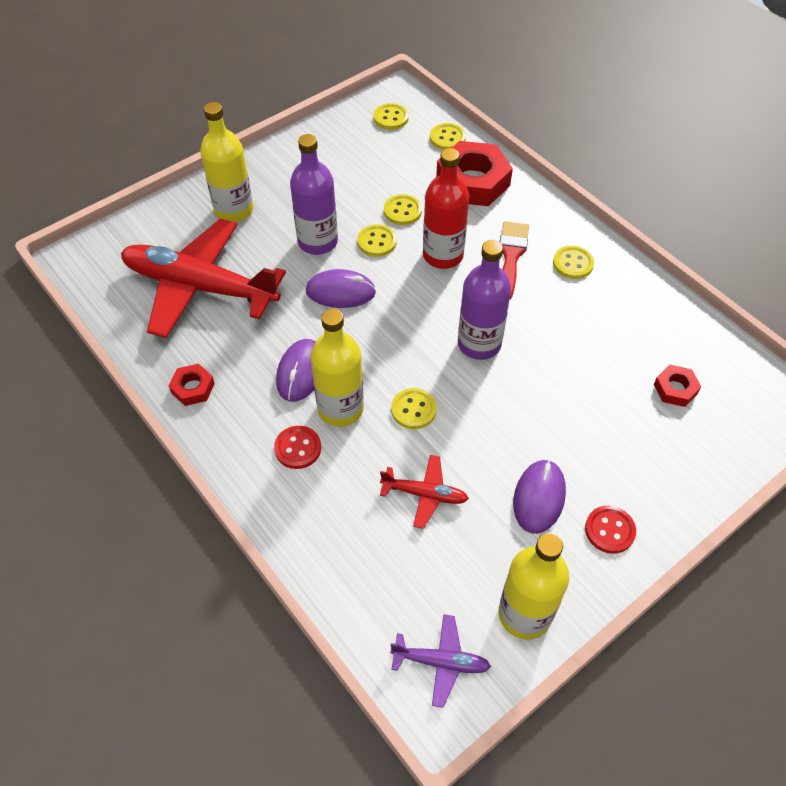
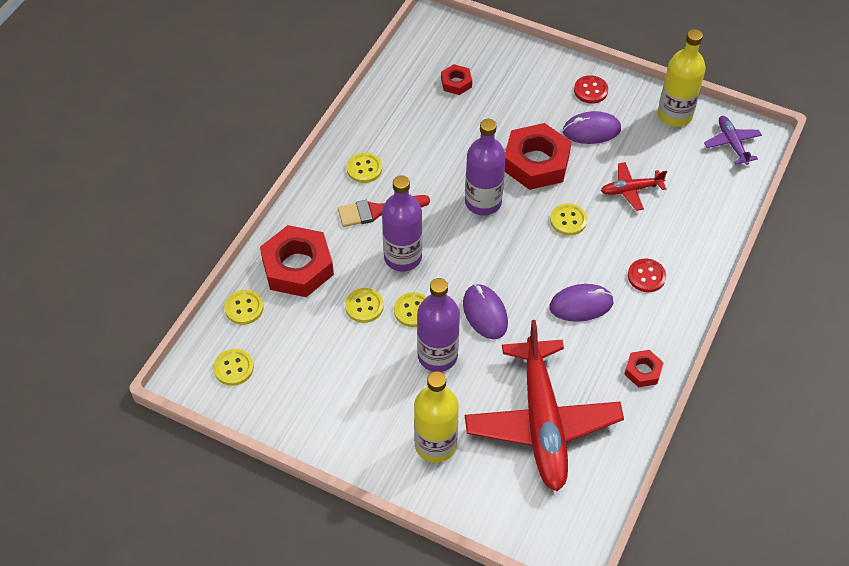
camera: 115 degrees left, 0 degrees up
yellow bottle [310,308,364,427] -> none
red plane [380,455,469,529] -> red plane turned 90 degrees counterclockwise [601,162,667,211]
red bottle [423,148,469,269] -> purple bottle [382,175,422,271]
none -> red nut [504,123,571,190]

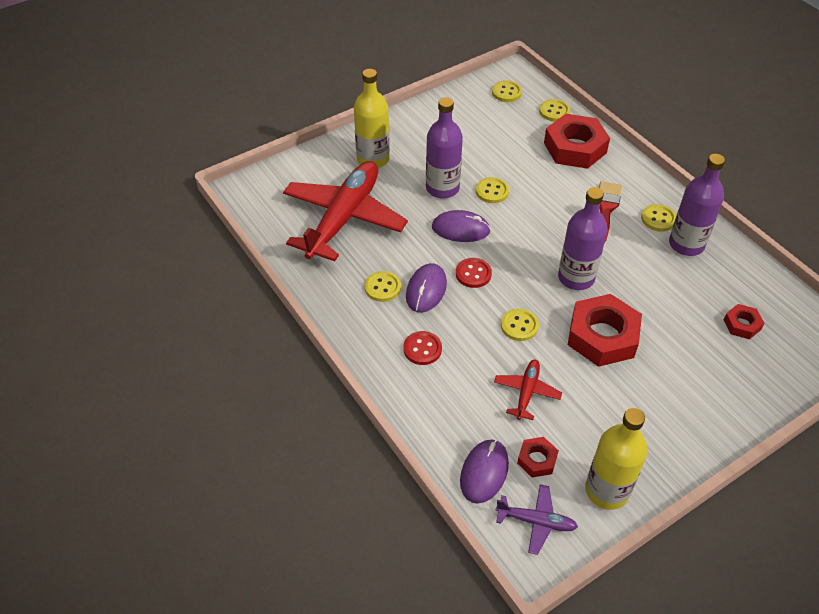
camera: 120 degrees right, 5 degrees down
yellow button [345,288,384,323] -> yellow button moved to [365,271,401,302]
purple bottle [382,175,422,271] -> purple bottle moved to [669,154,725,256]
red plane [465,320,624,491] -> red plane turned 90 degrees clockwise [283,161,408,261]
purple mouse [563,111,621,144] -> purple mouse moved to [460,439,509,504]
red button [574,75,608,104] -> red button moved to [456,258,492,288]
red nut [624,350,664,387] -> red nut moved to [517,437,559,478]

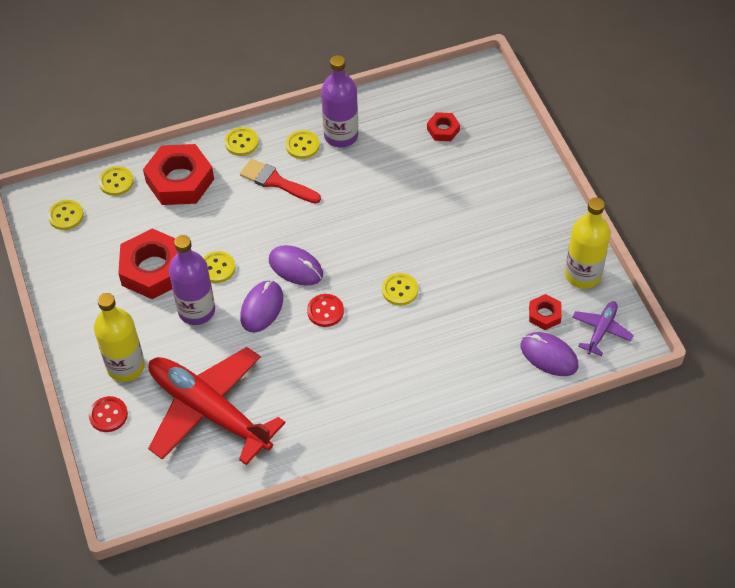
camera: 75 degrees left, 5 degrees up
yellow button [365,271,401,302] -> yellow button moved to [224,127,259,156]
red button [403,331,442,365] -> red button moved to [89,396,128,432]
purple mouse [406,263,447,313] -> purple mouse moved to [269,245,323,286]
red plane [494,359,562,420] -> none
purple bottle [558,187,607,290] -> none
red nut [568,294,642,367] -> red nut moved to [118,228,178,299]

